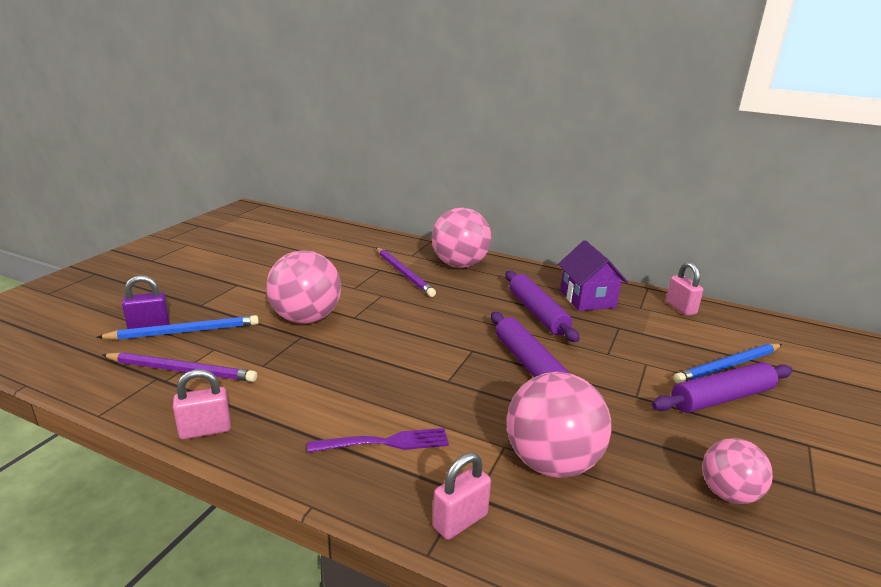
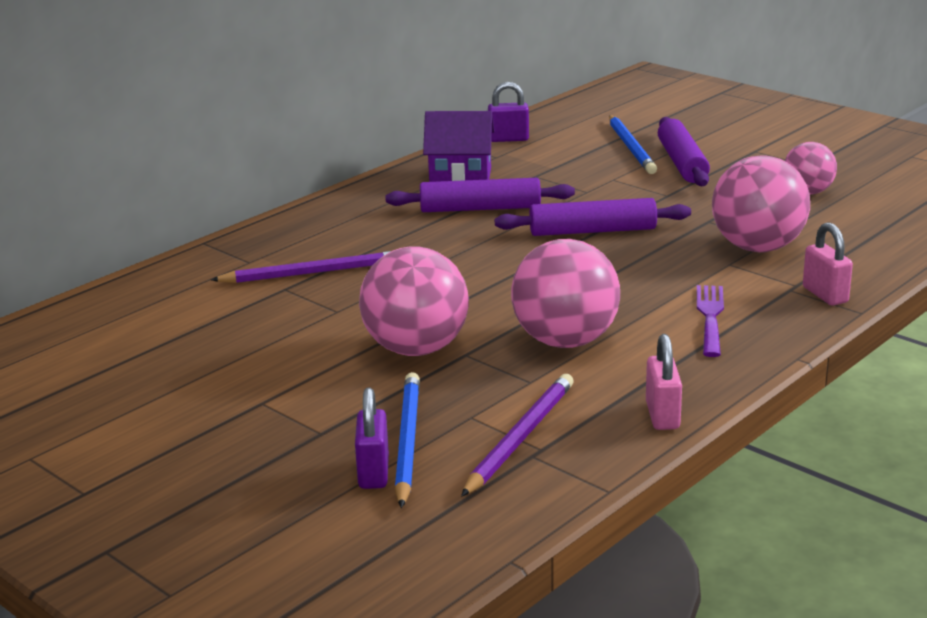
camera: 70 degrees left, 0 degrees up
pink ball [432,208,492,268] -> pink ball moved to [511,239,620,348]
pink padlock [666,262,704,316] -> purple padlock [488,82,529,142]

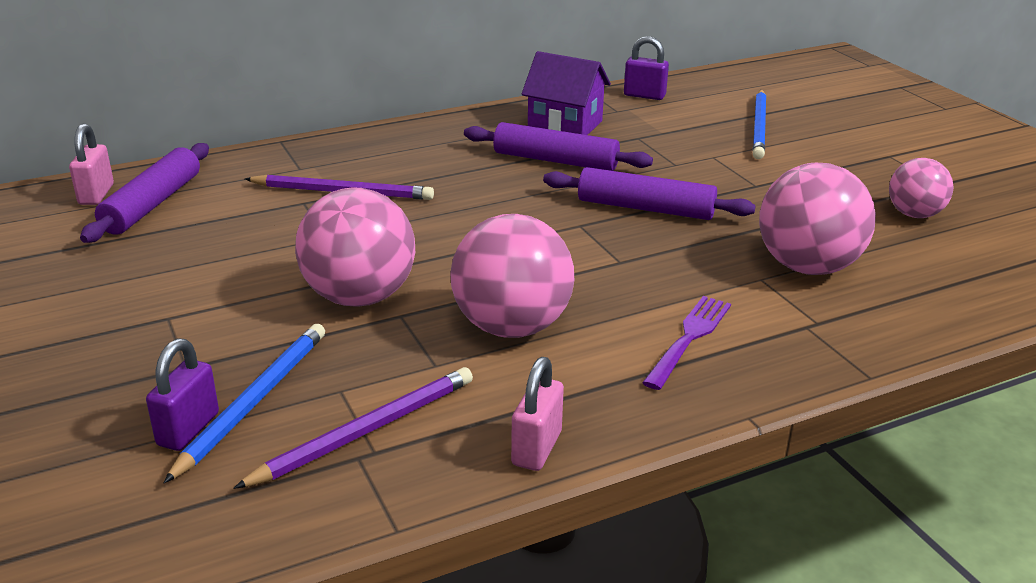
camera: 20 degrees right, 5 degrees up
purple rolling pin [658,117,710,186] -> purple rolling pin moved to [80,143,209,243]
pink padlock [803,222,853,306] -> pink padlock moved to [69,124,114,205]

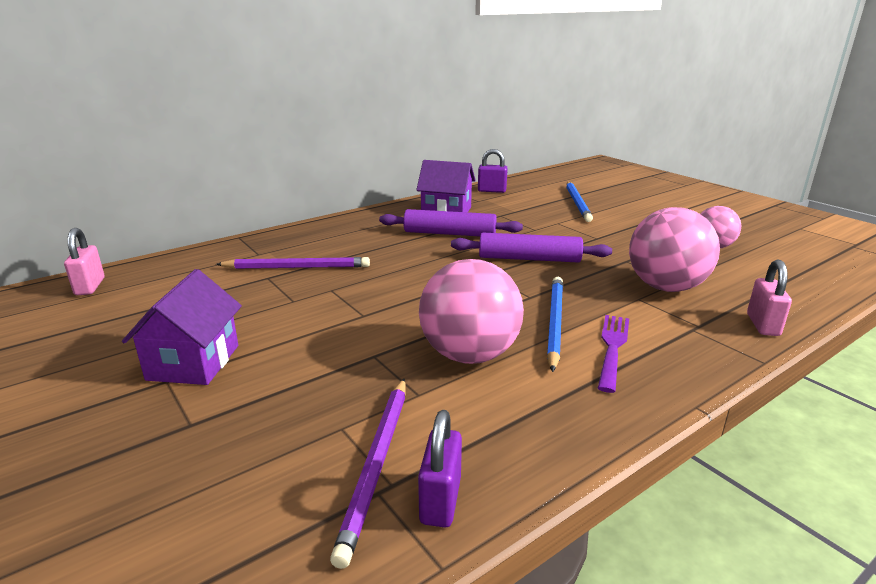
camera: 10 degrees left, 5 degrees down
purple rolling pin [80,143,209,243] -> none
purple padlock [146,339,219,451] -> purple padlock moved to [418,410,462,527]
blue pencil [164,324,325,483] -> blue pencil moved to [547,277,563,372]
purple pencil [233,367,473,489] -> purple pencil turned 150 degrees clockwise [330,379,406,569]
pink ball [295,187,415,307] -> none
pink padlock [511,357,564,471] -> pink padlock moved to [747,260,792,336]
none -> purple house [122,269,242,385]

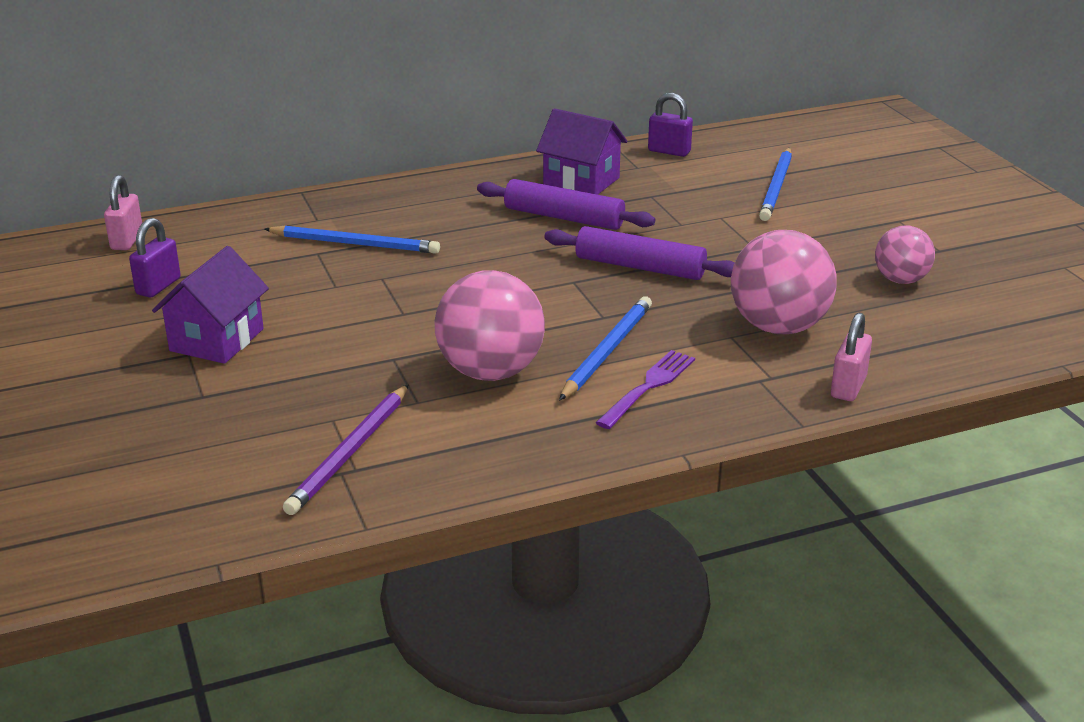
camera: 15 degrees right, 5 degrees up
purple pencil [216,257,370,269] -> blue pencil [264,225,440,254]
purple padlock [418,410,462,527] -> purple padlock moved to [129,218,181,298]

